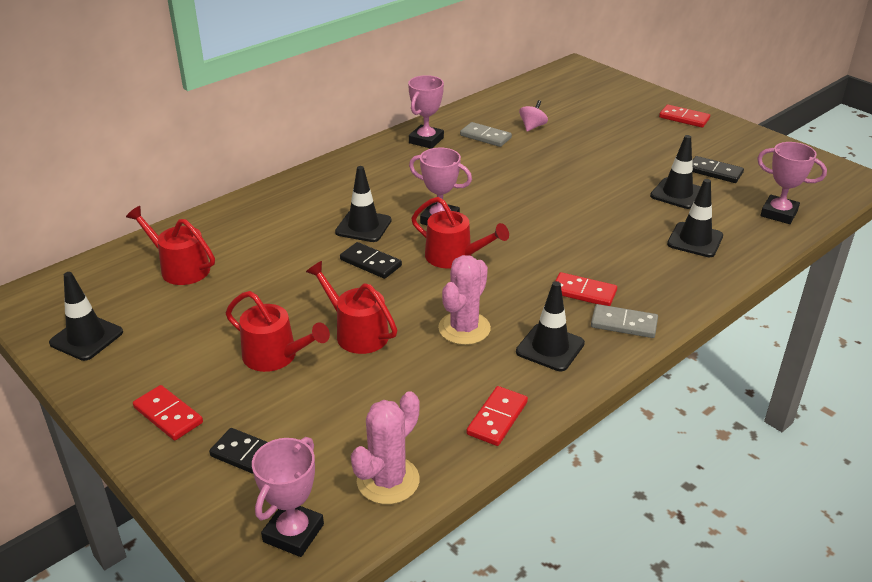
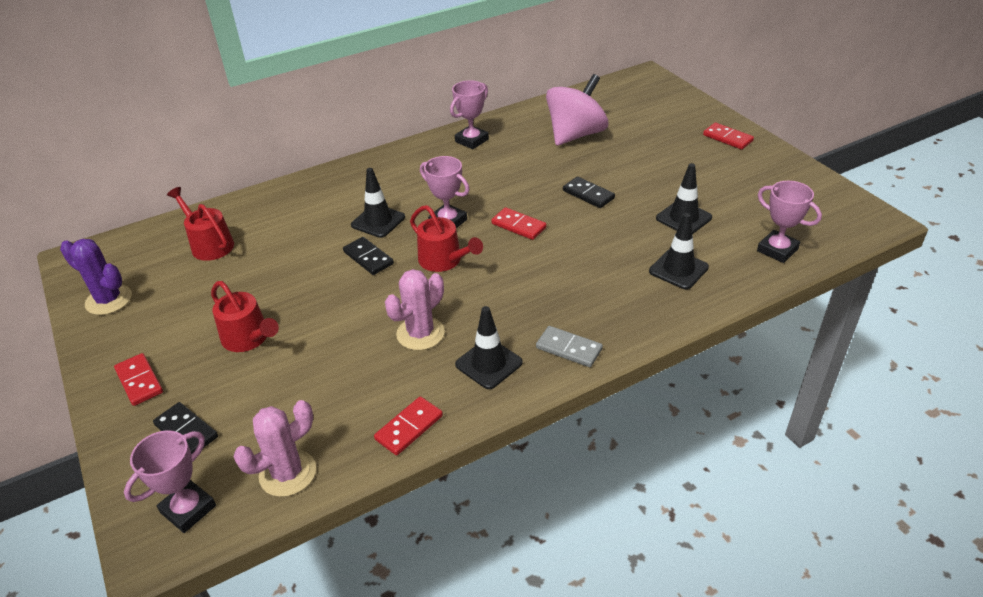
camera: 15 degrees right, 5 degrees up
black traffic cone [49,272,123,361] -> purple cactus [60,239,132,315]
red watering can [306,261,397,354] -> none
grey domino [460,122,512,147] -> none
pink spinning top [519,100,548,132] -> pink spinning top [546,74,608,146], size x2.39
red domino [555,272,617,306] -> red domino moved to [491,207,546,240]
black domino [692,156,744,183] -> black domino moved to [563,177,615,208]

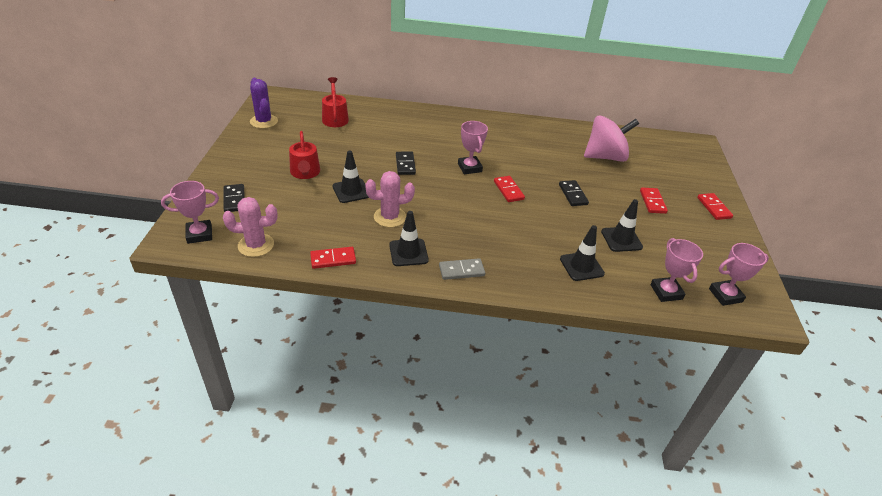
camera: 30 degrees right, 0 degrees up
red domino [114,353,163,406] -> red domino moved to [640,187,668,214]
black traffic cone [351,168,405,238] -> black traffic cone moved to [332,150,369,203]
red watering can [410,205,483,272] -> none
pink trophy [450,80,489,149] -> pink trophy moved to [709,243,769,306]
grey domino [536,326,603,367] -> grey domino turned 75 degrees counterclockwise [439,258,485,280]

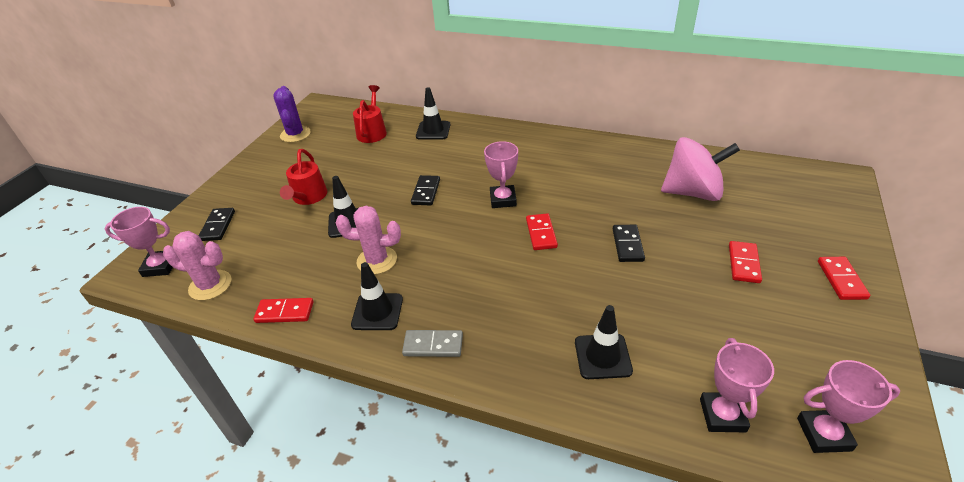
camera: 20 degrees right, 0 degrees up
black traffic cone [601,199,643,252] -> black traffic cone moved to [416,87,450,139]

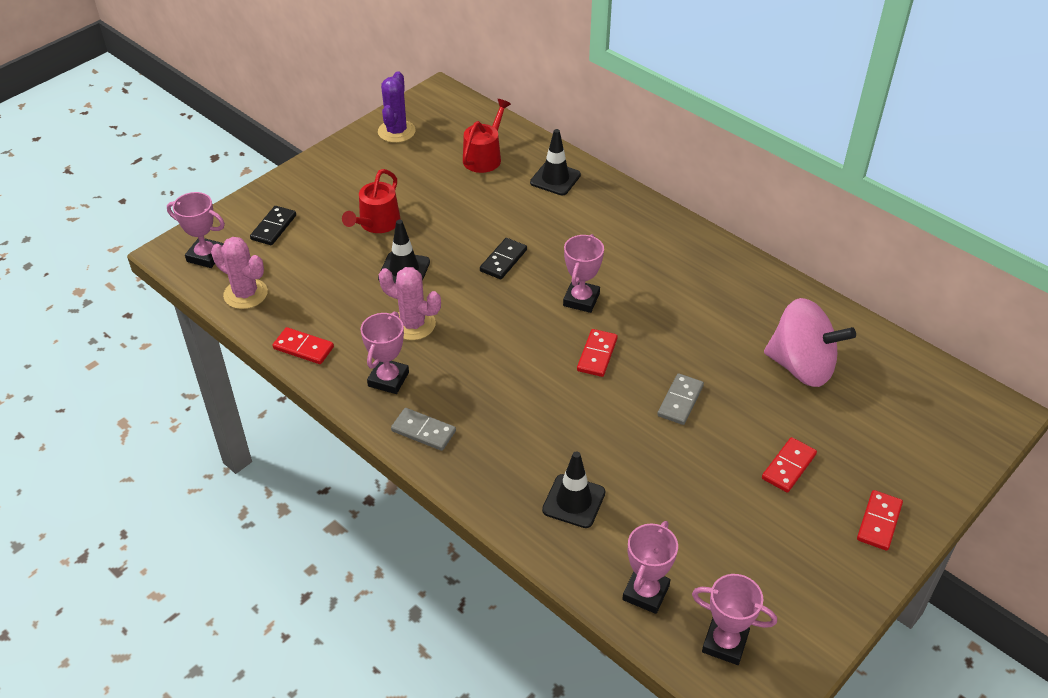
camera: 20 degrees right, 5 degrees up
black traffic cone [351,262,403,330] -> pink trophy [361,312,409,394]
black domino [613,225,645,262] -> grey domino [657,373,704,425]

